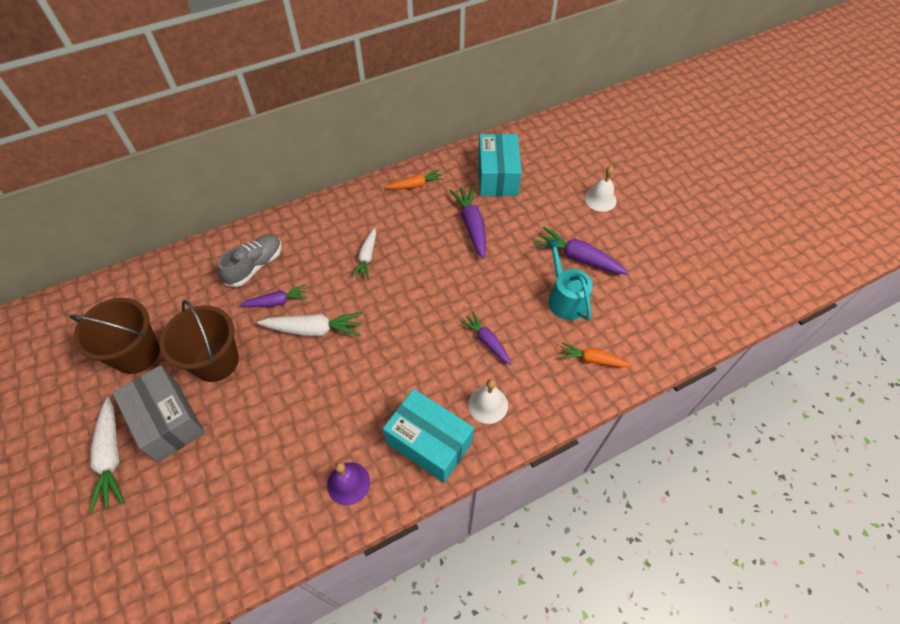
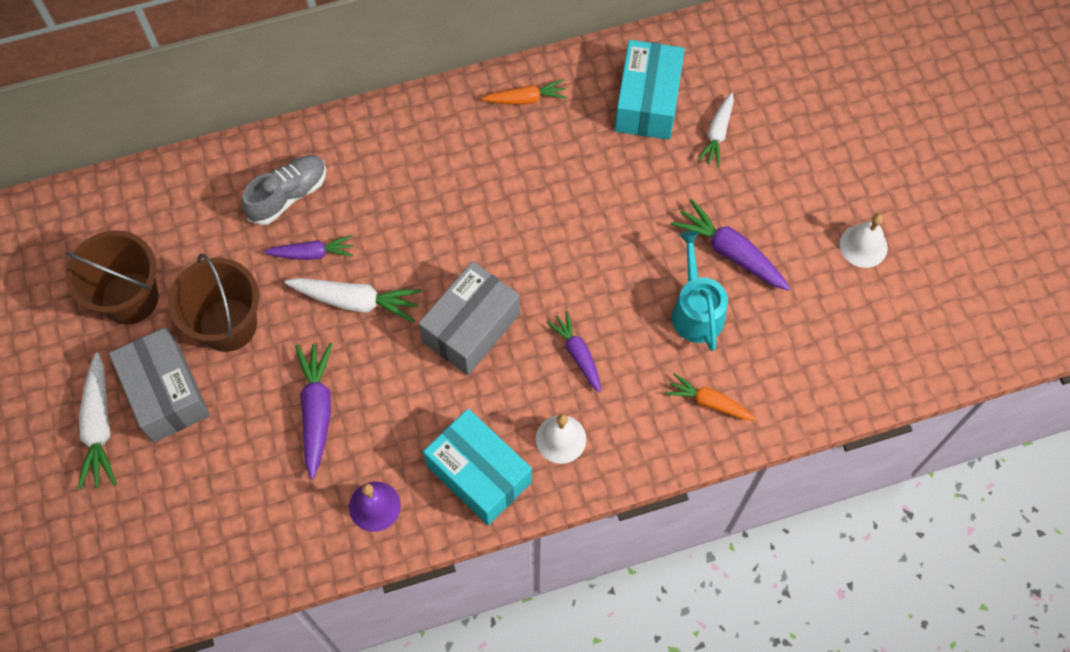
camera: 10 degrees right, 10 degrees up
white carrot [352,228,376,279] -> white carrot moved to [697,93,734,167]
purple carrot [450,186,486,259] -> purple carrot moved to [295,342,333,479]
white bell [585,166,617,212] -> white bell moved to [840,214,888,268]
none -> grey box [418,261,520,375]

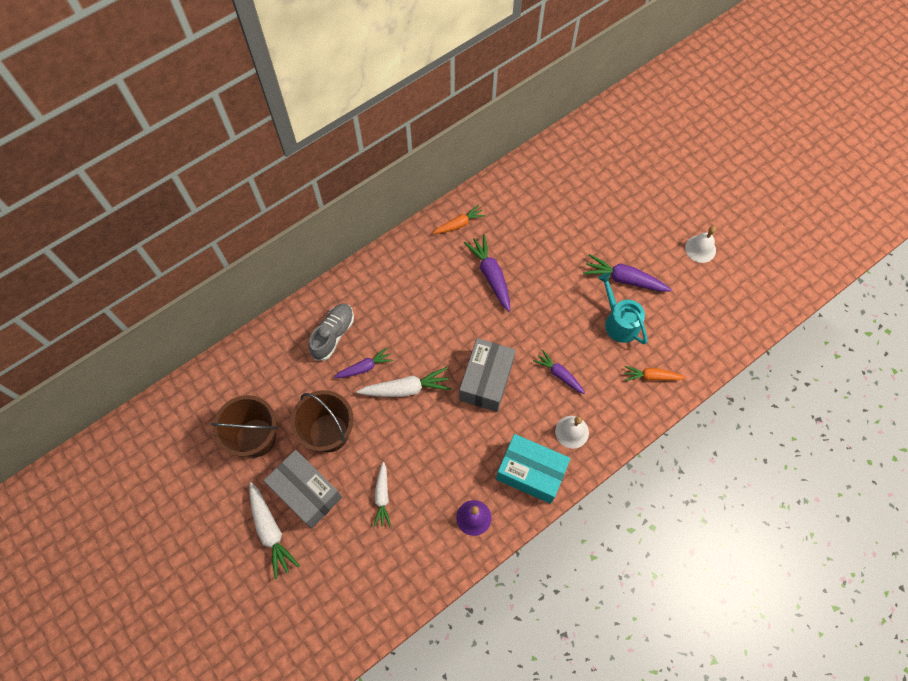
camera: 20 degrees left, 0 degrees up
purple carrot [295,342,333,479] -> purple carrot moved to [464,234,510,311]
turquoise box [615,40,685,140] -> none
white carrot [697,93,734,167] -> white carrot moved to [374,462,391,527]

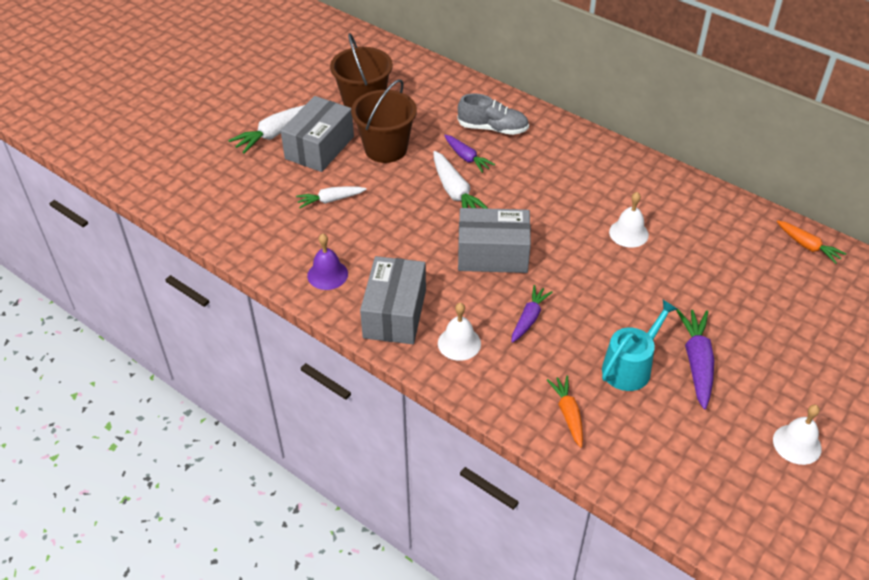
camera: 75 degrees right, 20 degrees down
orange carrot [433,205,486,234] -> orange carrot moved to [777,220,846,264]
purple carrot [464,234,510,311] -> white bell [609,192,649,247]
turquoise box [496,434,571,504] -> grey box [360,256,426,344]

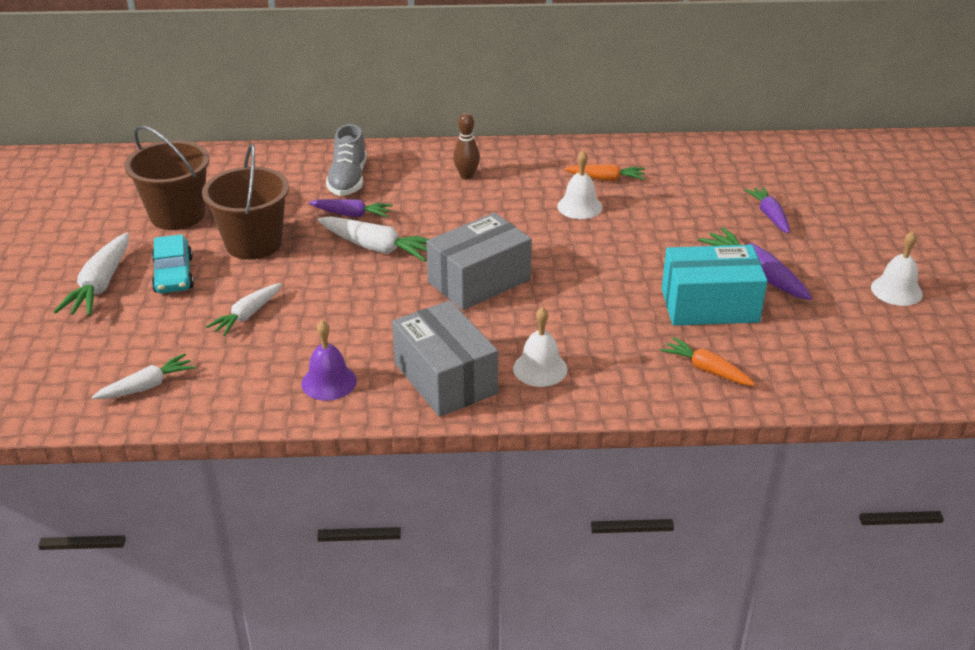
camera: 40 degrees left, 10 degrees down
grey box [281,96,354,172] -> turquoise car [152,234,194,293]
grey shoe [458,93,529,135] -> grey shoe turned 120 degrees clockwise [326,124,367,196]
purple carrot [511,285,553,343] -> purple carrot moved to [744,186,790,233]
turquoise watering can [602,300,677,391] -> turquoise box [662,245,767,326]
orange carrot [777,220,846,264] -> orange carrot moved to [564,164,645,181]
none -> white carrot [92,353,195,399]
none -> brown bowling pin [453,113,480,179]

